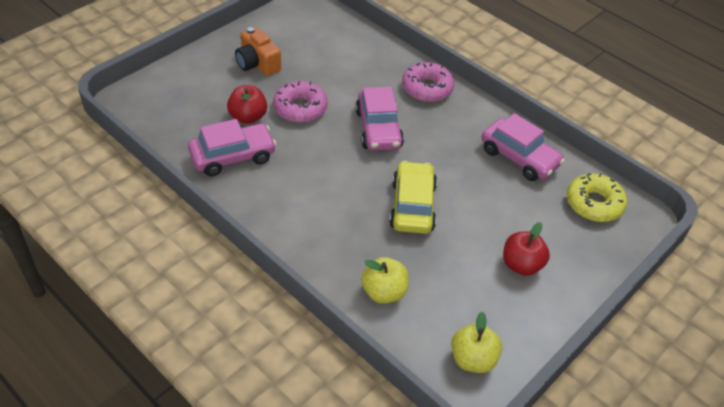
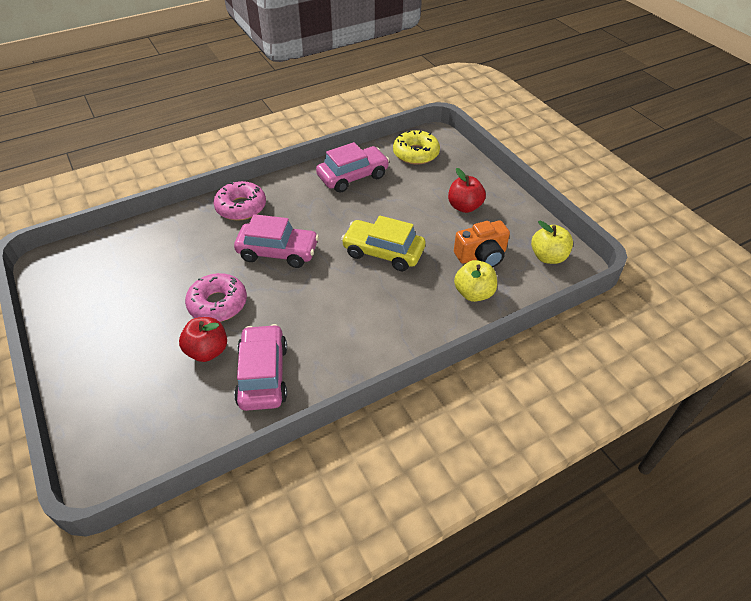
camera: 70 degrees left, 0 degrees up
orange camera [235,27,281,76] -> orange camera moved to [454,220,510,267]

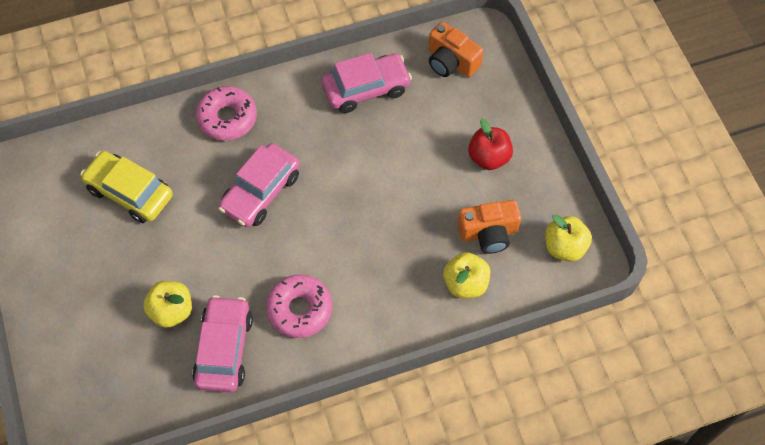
camera: 10 degrees right, 15 degrees up
red apple [179,317,227,362] -> yellow apple [143,281,192,328]
pink donut [185,273,247,322] -> pink donut moved to [266,275,332,338]
pink car [234,214,319,268] -> pink car turned 105 degrees clockwise [219,143,300,227]
yellow car [341,216,425,271] -> yellow car moved to [80,151,173,223]
yellow donut [393,130,440,165] -> orange camera [429,22,484,77]

